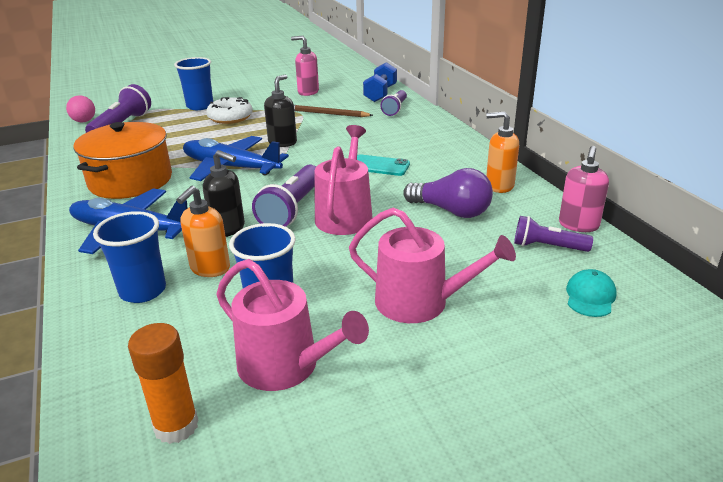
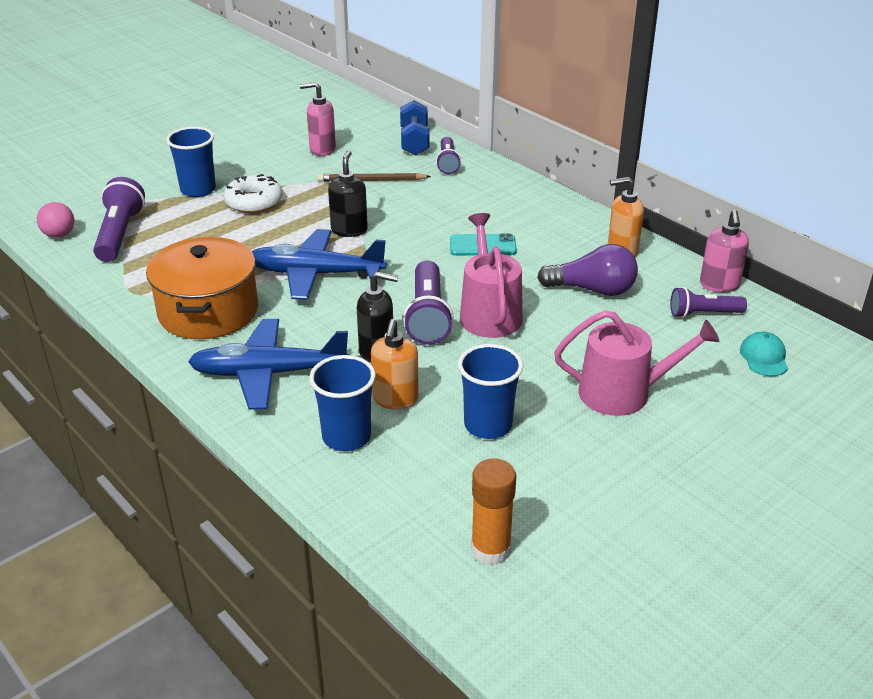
camera: 20 degrees left, 5 degrees up
pink watering can [216,259,369,391] -> none

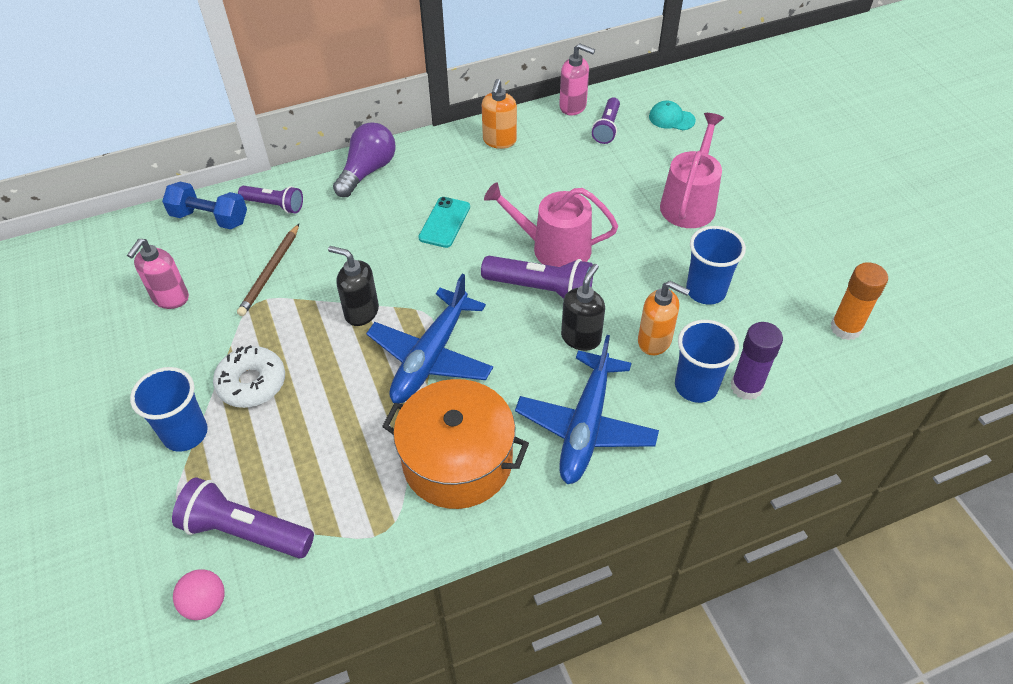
camera: 70 degrees left, 15 degrees up
purple light bulb [537,244,638,296] -> purple light bulb moved to [333,122,396,197]
none -> purple glue stick [731,322,783,400]

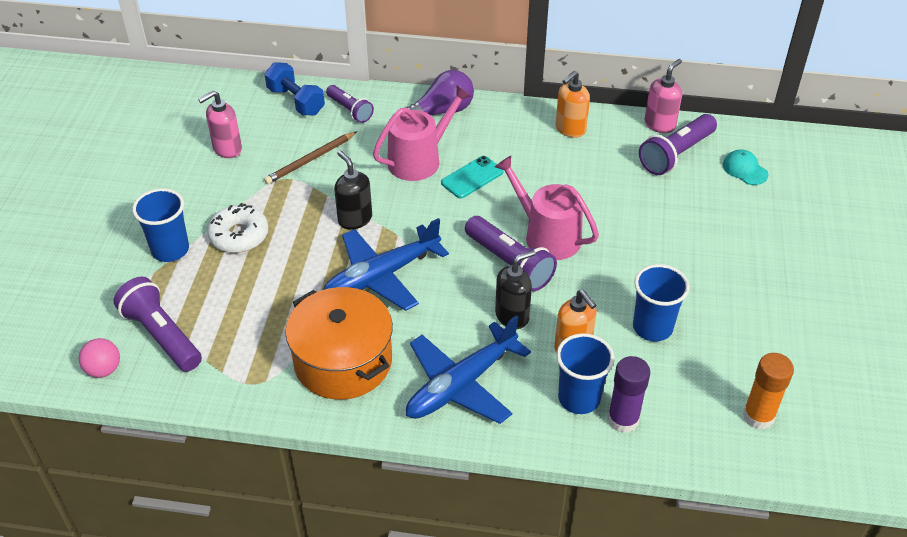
camera: 30 degrees right, 5 degrees down
pink soap dispenser [559,43,595,115] -> pink soap dispenser turned 105 degrees counterclockwise [645,59,682,133]
purple flashlight [592,97,620,144] -> purple flashlight [639,114,717,175], size x1.57
pink watering can [660,113,724,228] -> pink watering can moved to [373,85,471,181]

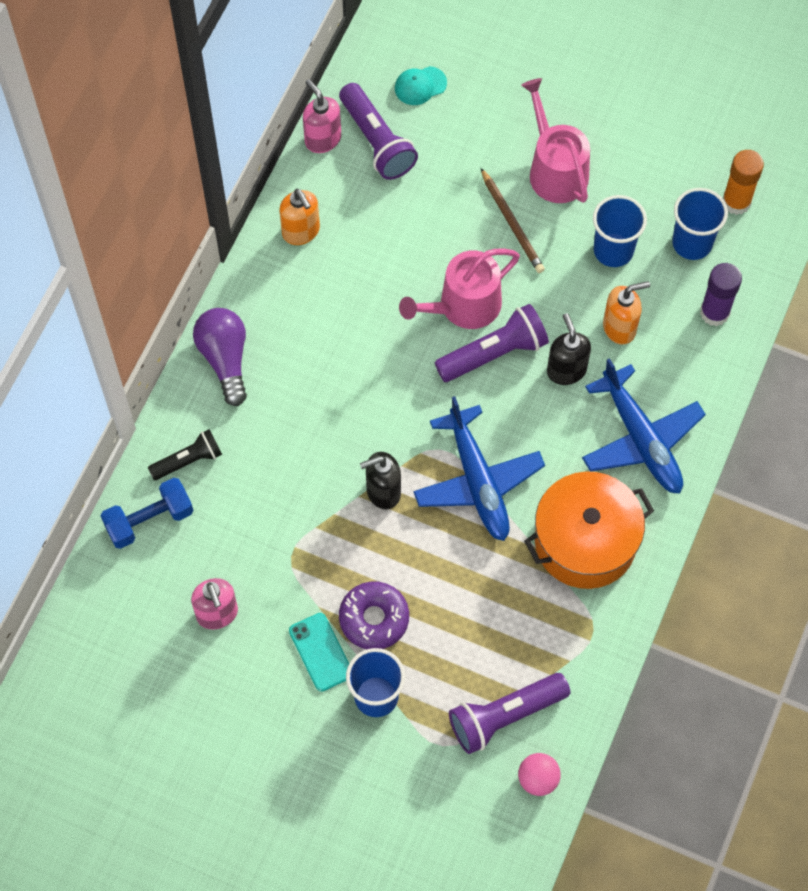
camera: 75 degrees left, 20 degrees up
white donut [207,203,269,253] -> purple donut [339,582,409,649]
brown pencil [264,132,357,184] -> brown pencil moved to [481,168,545,273]
purple flashlight [326,85,374,123] -> black flashlight [148,429,222,480]
pink watering can [373,85,471,181] -> pink watering can moved to [521,78,590,203]
turquoise phone [441,156,503,199] -> turquoise phone moved to [289,613,349,692]
blue cup [556,333,614,414] -> blue cup moved to [672,188,728,260]

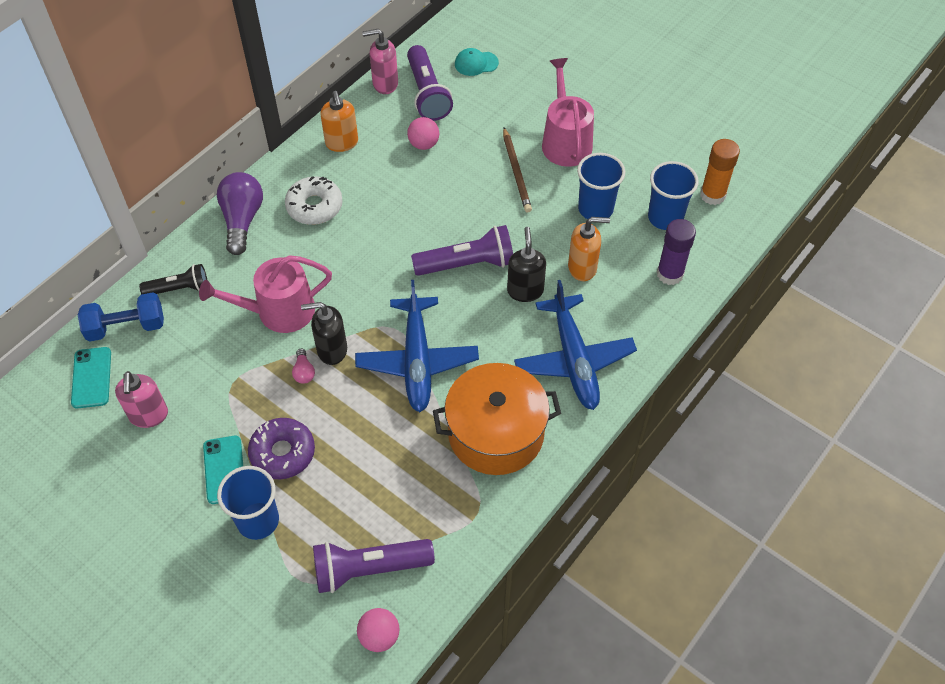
camera: 15 degrees right, 10 degrees down
pink soap dispenser [303,79,341,153] -> pink soap dispenser turned 75 degrees counterclockwise [362,29,398,94]
pink watering can [399,249,520,329] -> pink watering can moved to [199,255,332,333]
none -> turquoise phone [71,347,111,408]
none -> white donut [285,176,343,225]
none -> pink light bulb [292,349,315,384]
none -> pink ball [407,117,439,150]

